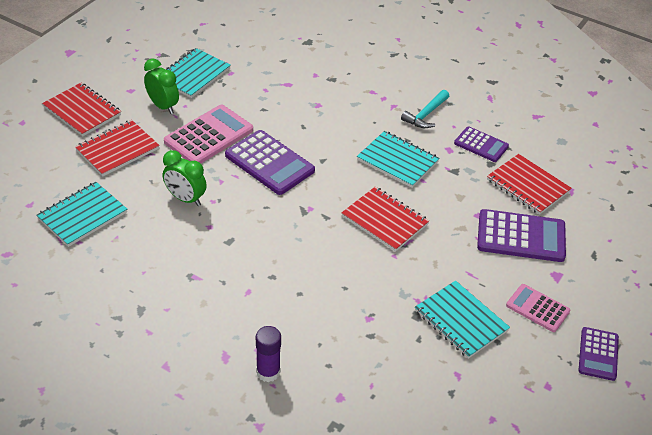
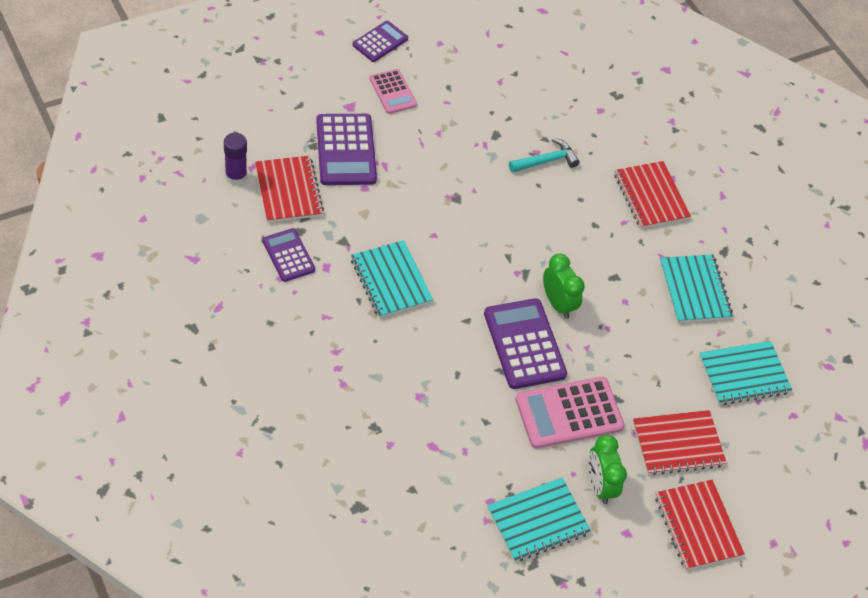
camera: 155 degrees left, 10 degrees up
green clock [163,150,207,206] -> green clock moved to [543,253,585,319]
purple glue stick [256,326,281,382] -> purple glue stick moved to [224,133,247,185]
red notebook [341,187,429,252] -> red notebook moved to [614,161,691,229]
turquoise hammer [401,90,449,128] -> turquoise hammer moved to [509,138,580,173]
turquoise notebook [415,280,510,359] -> turquoise notebook moved to [660,254,733,323]
purple calculator [477,209,566,262] -> purple calculator turned 135 degrees counterclockwise [316,114,377,185]

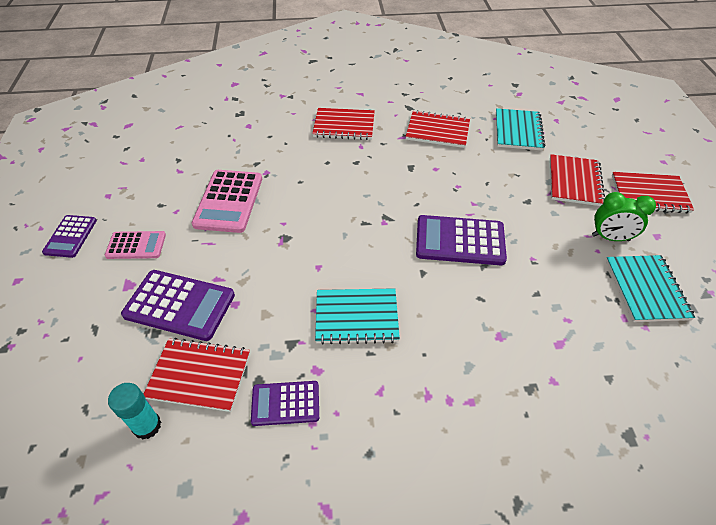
camera: 60 degrees left, 5 degrees down
purple glue stick [224,133,247,185] -> turquoise glue stick [108,383,161,440]
purple calculator [353,21,408,62] -> purple calculator turned 150 degrees counterclockwise [42,215,97,258]
turquoise hammer [509,138,580,173] -> none
pink calculator [515,377,625,448] -> pink calculator moved to [192,170,262,233]
green clock [543,253,585,319] -> none
turquoise notebook [660,254,733,323] -> red notebook [406,110,470,148]

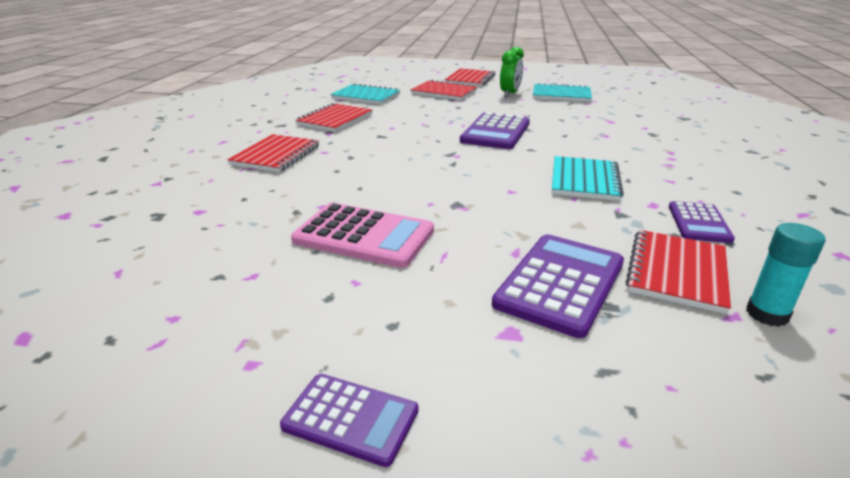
camera: 75 degrees left, 20 degrees down
pink calculator [105,231,166,259] -> none

